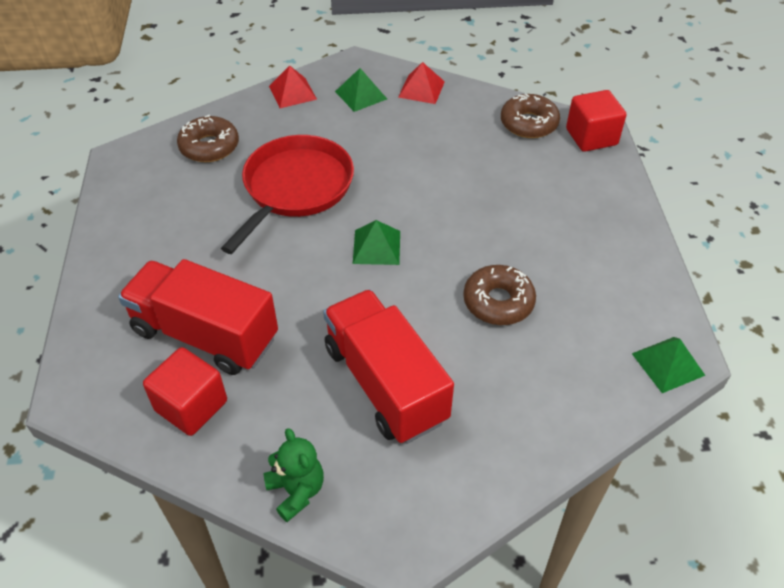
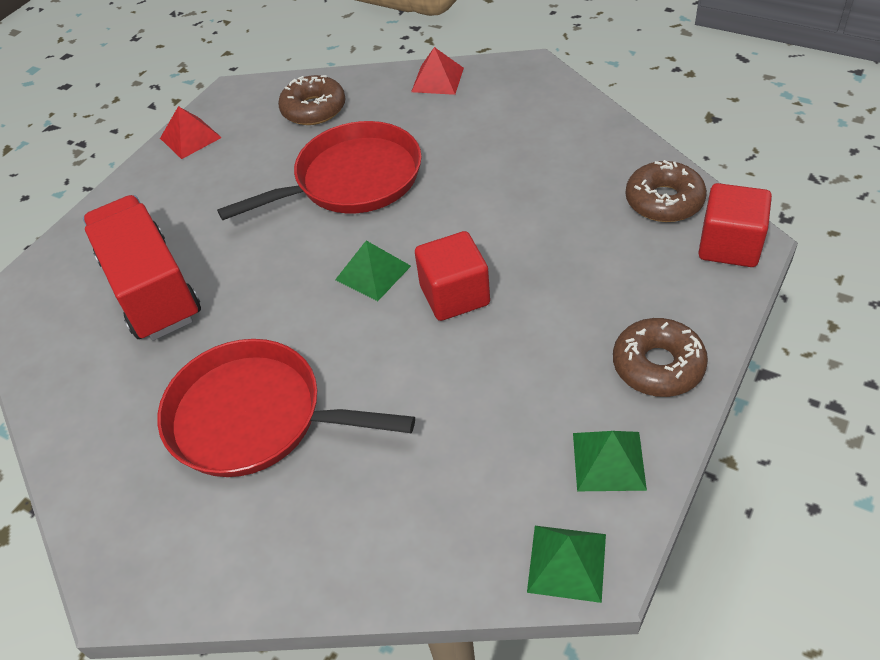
camera: 40 degrees right, 0 degrees up
red cube [143,347,227,436] -> red cube moved to [415,231,490,321]
green teddy bear [263,428,324,522] -> none
red truck [323,289,454,444] -> red pan [157,339,415,477]
green pyramid [335,68,387,112] -> green pyramid moved to [573,431,647,491]
red pyramid [398,62,445,104] -> red pyramid moved to [160,106,222,159]
brown donut [463,265,536,325] -> brown donut moved to [613,318,708,397]

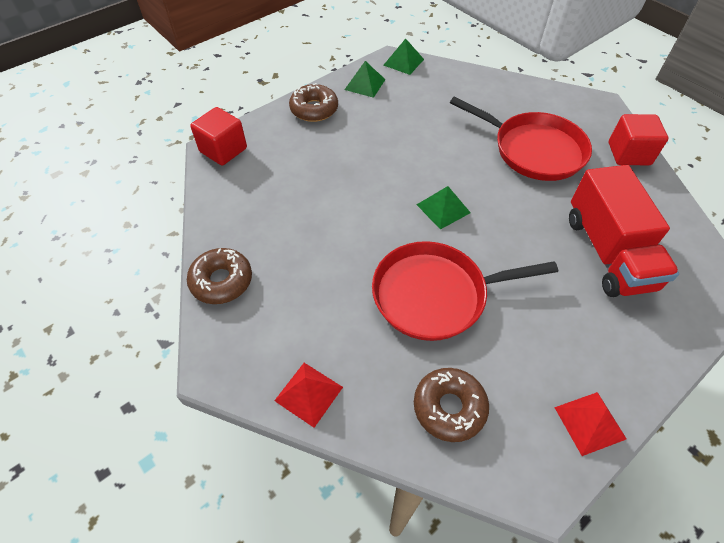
camera: 165 degrees left, 5 degrees up
red cube [415,231,490,321] -> red cube moved to [609,114,668,165]
brown donut [625,160,707,222] -> brown donut moved to [187,248,252,304]

